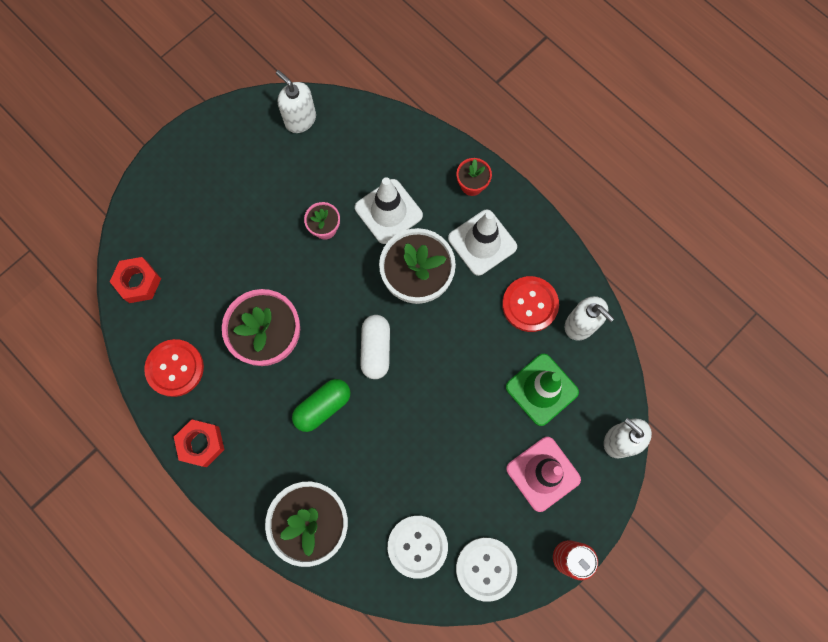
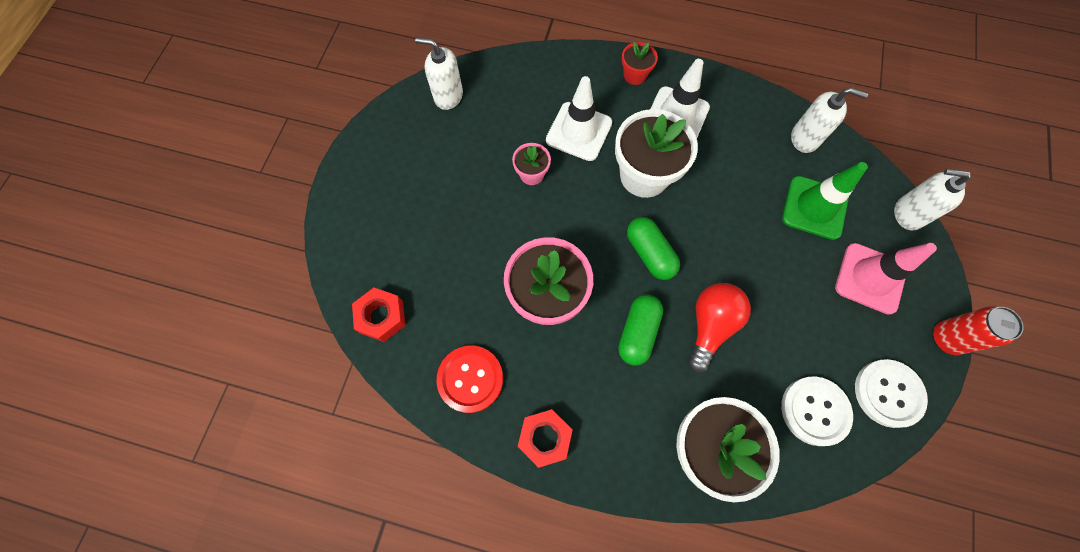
camera: 30 degrees left, 5 degrees down
white capsule [360,315,390,379] -> green capsule [627,217,680,280]
red button [502,276,559,332] -> none
none -> red light bulb [688,283,751,373]

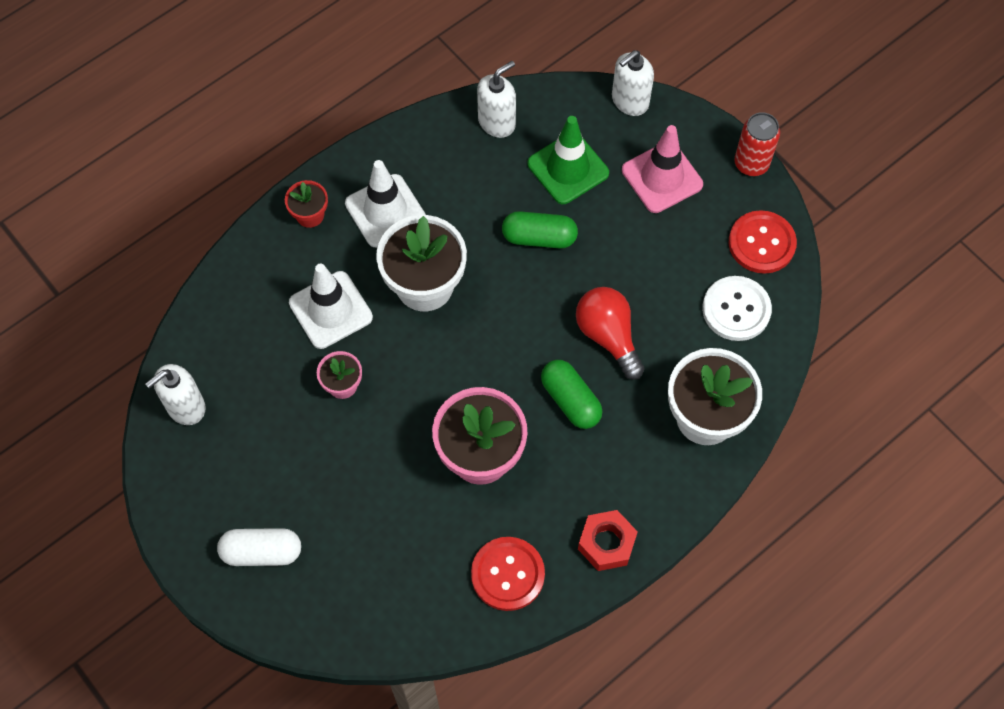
camera: 55 degrees left, 5 degrees down
red nut [352,288,405,342] -> none
green capsule [627,217,680,280] -> green capsule moved to [502,211,578,248]
white button [855,359,928,428] -> red button [729,210,797,274]
none -> white capsule [217,528,301,566]

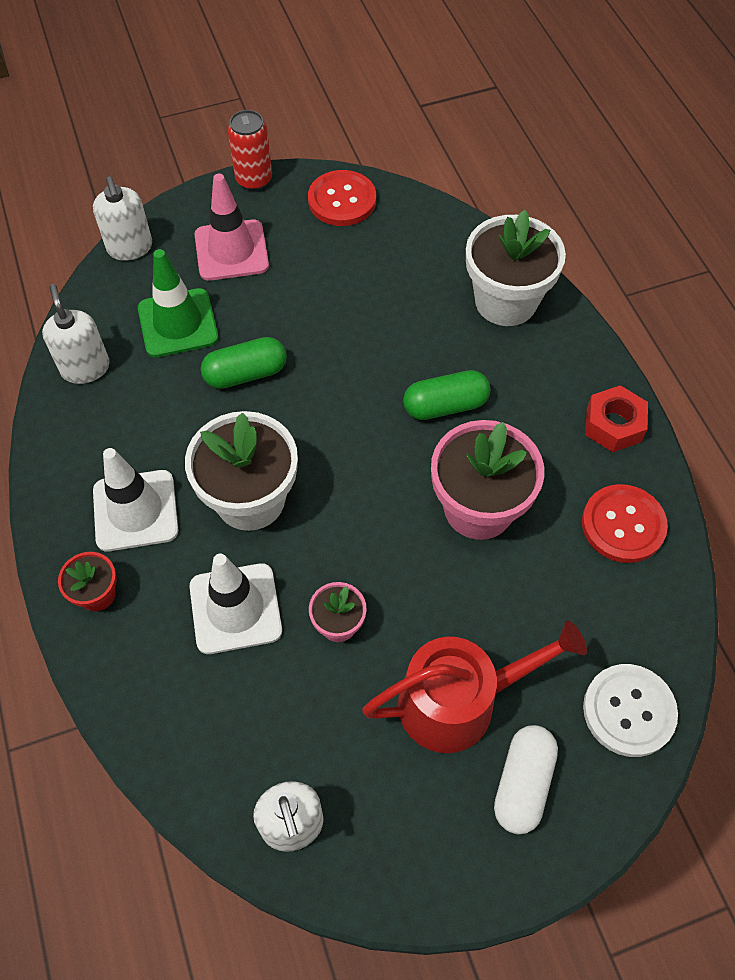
camera: 70 degrees left, 5 degrees down
green capsule [502,211,578,248] -> green capsule turned 45 degrees clockwise [201,337,287,389]
red light bulb [576,287,644,380] -> none
white button [702,276,772,341] -> white button moved to [583,664,678,757]
none -> red watering can [362,621,587,753]

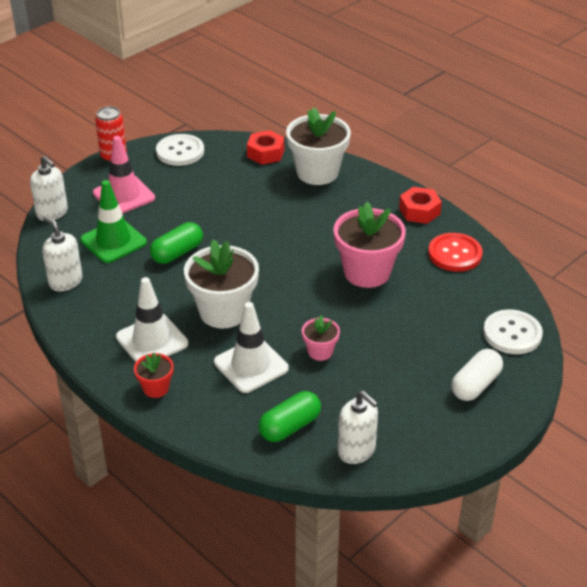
camera: 25 degrees left, 20 degrees down
red button [308,170,376,226] -> white button [156,134,204,166]
red watering can [362,621,587,753] -> none
green capsule [403,370,491,420] -> green capsule moved to [258,391,321,442]
white capsule [494,725,558,834] -> white capsule turned 45 degrees clockwise [451,349,503,401]
none -> red nut [247,130,284,165]

